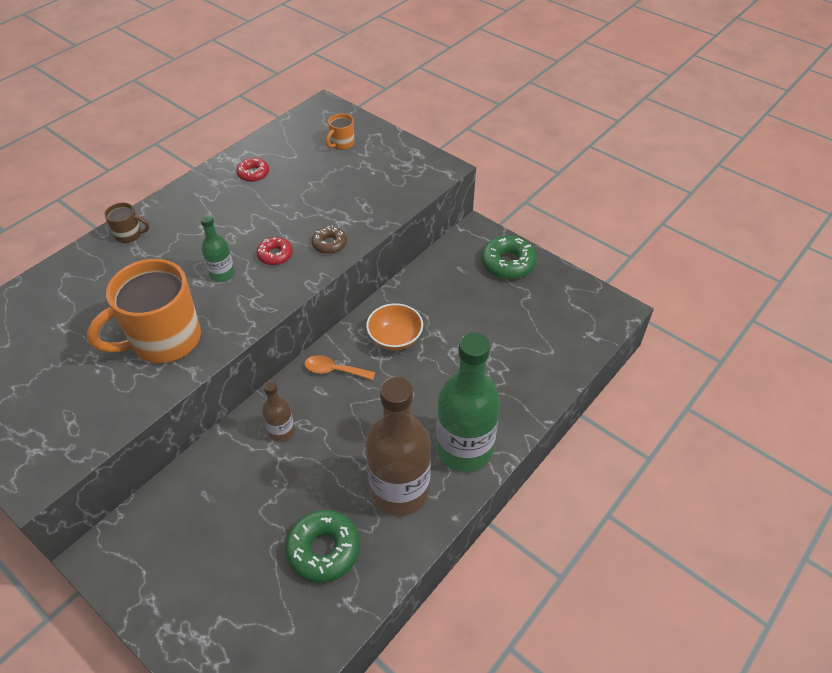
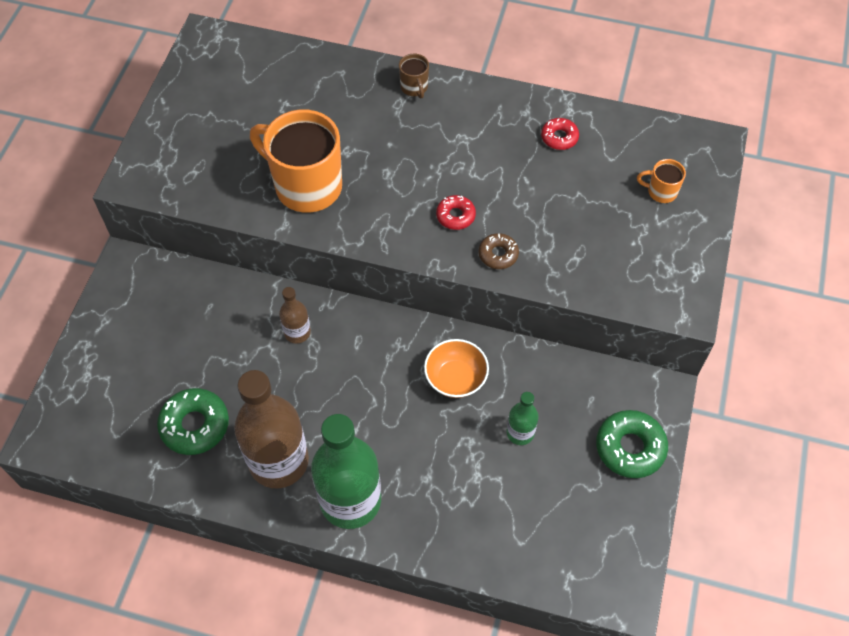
camera: 65 degrees right, 10 degrees up
green bottle [200,215,235,282] -> green bottle moved to [506,392,539,445]
orange spoon [304,355,376,380] -> none

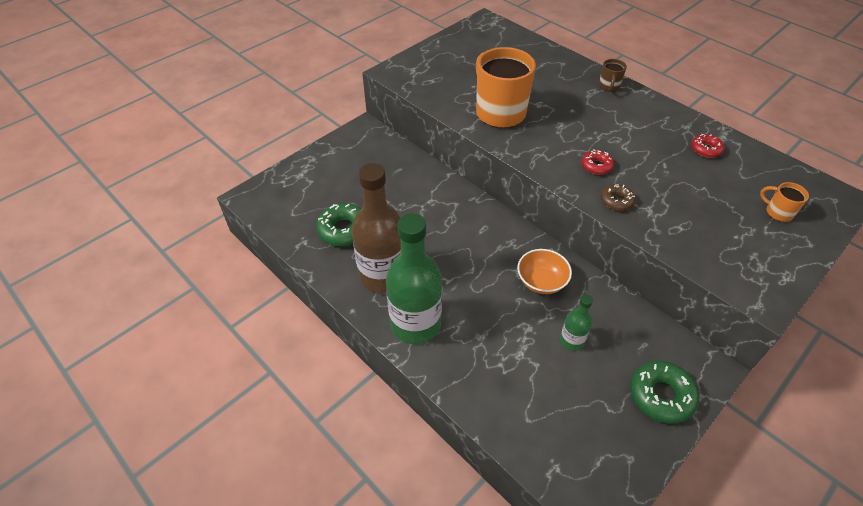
camera: 30 degrees right, 10 degrees down
brown bottle [279,287,311,344] -> none

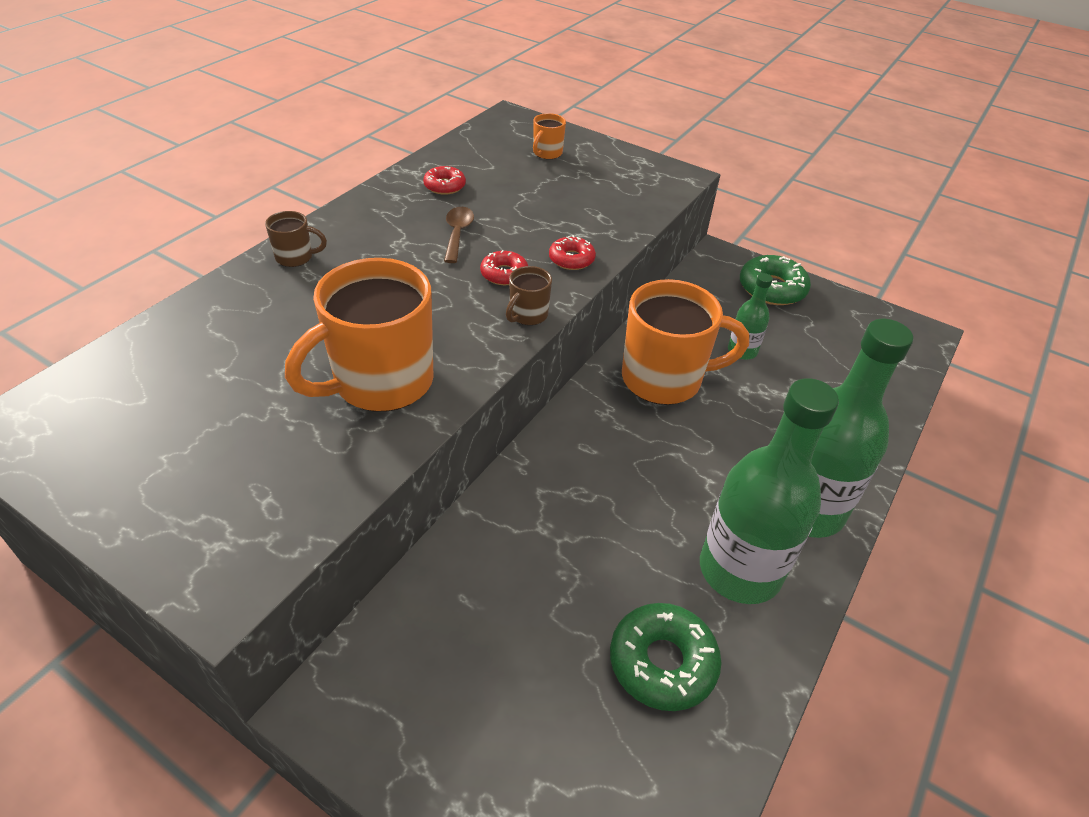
camera: 105 degrees left, 5 degrees down
brown bottle [352,163,401,293] -> green bottle [700,378,839,604]
orange bowl [517,249,572,294] -> orange mug [622,279,749,405]
brown donut [600,184,635,211] -> red donut [549,235,596,270]
none -> brown spoon [444,207,474,263]
none -> brown mug [506,266,552,325]

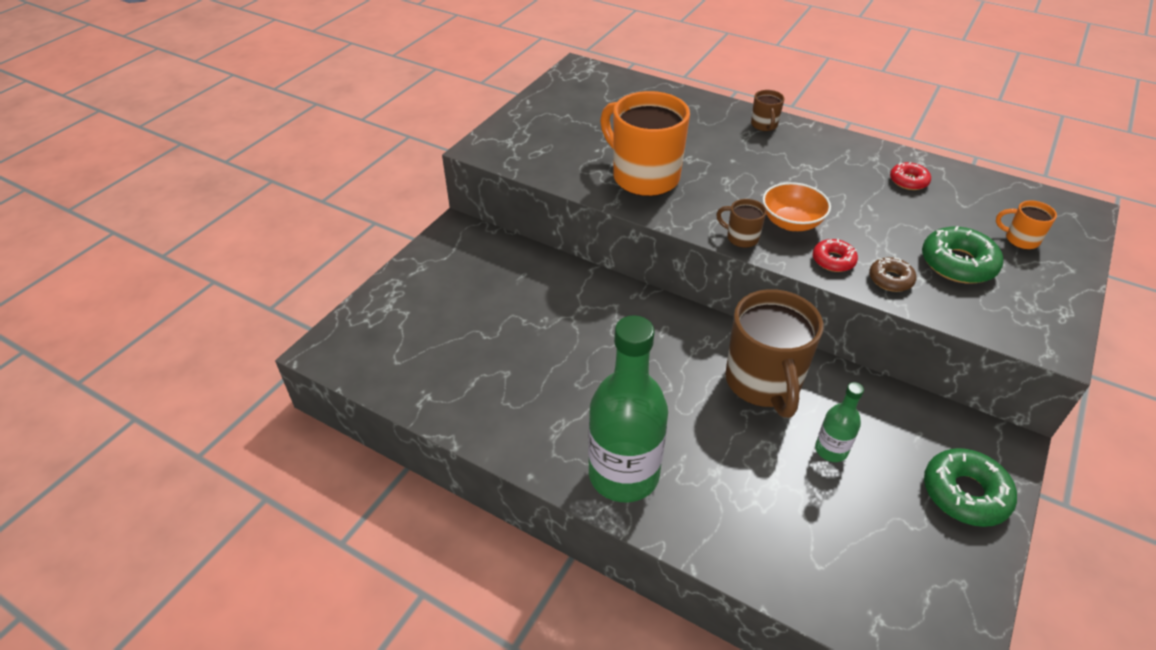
camera: 90 degrees right, 0 degrees up
brown spoon [444,207,474,263] -> none
red donut [480,250,528,285] -> orange bowl [762,182,831,231]
green donut [610,603,721,711] -> green donut moved to [922,226,1003,283]
orange mug [622,279,749,405] -> brown mug [725,289,823,418]
green bottle [700,378,839,604] -> none
none -> brown donut [869,257,917,292]

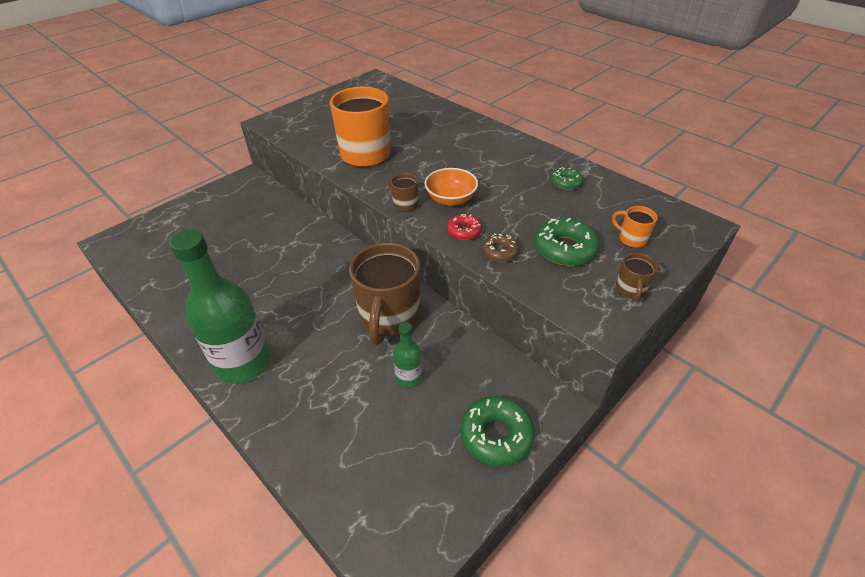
camera: 15 degrees right, 0 degrees up
brown mug [751,90,785,131] -> brown mug moved to [616,253,658,302]
red donut [890,162,931,190] -> green donut [551,167,583,190]

